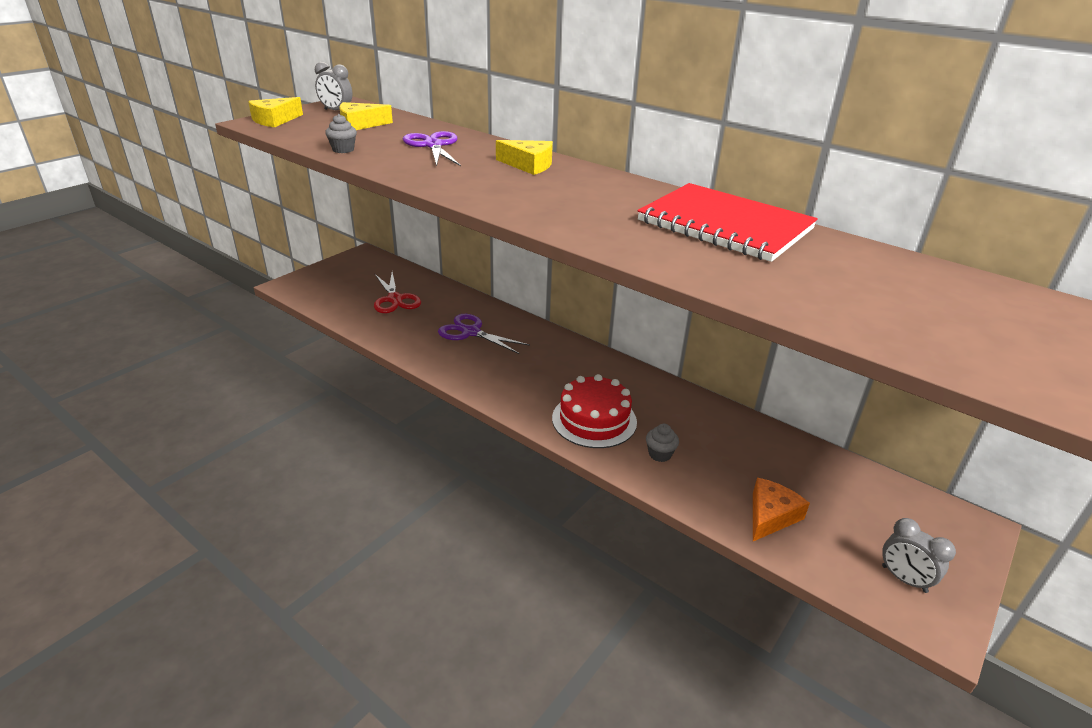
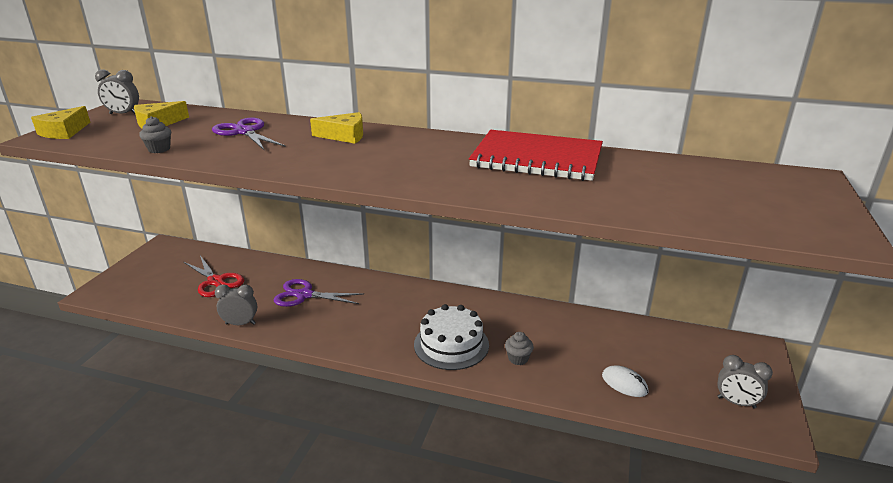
camera: 20 degrees left, 5 degrees down
red cake [552,374,637,448] -> white cake [414,304,489,370]
orange cheese [753,478,810,541] -> white mouse [602,365,648,397]
none -> grey clock [215,284,257,325]

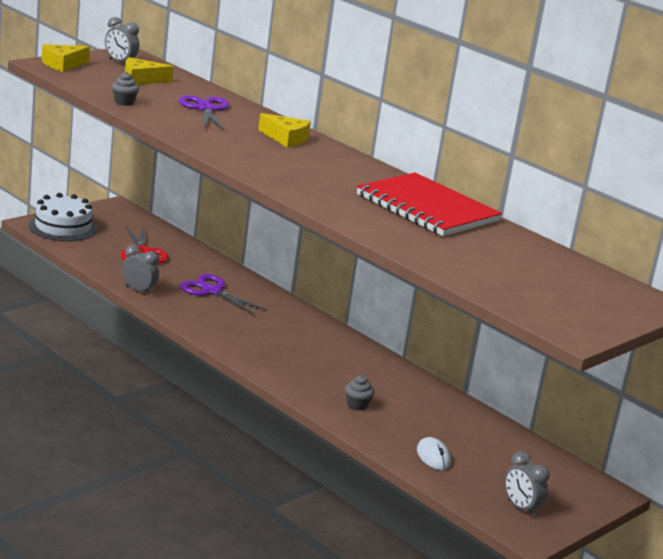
camera: 25 degrees right, 5 degrees down
white cake [414,304,489,370] -> white cake moved to [29,193,97,241]

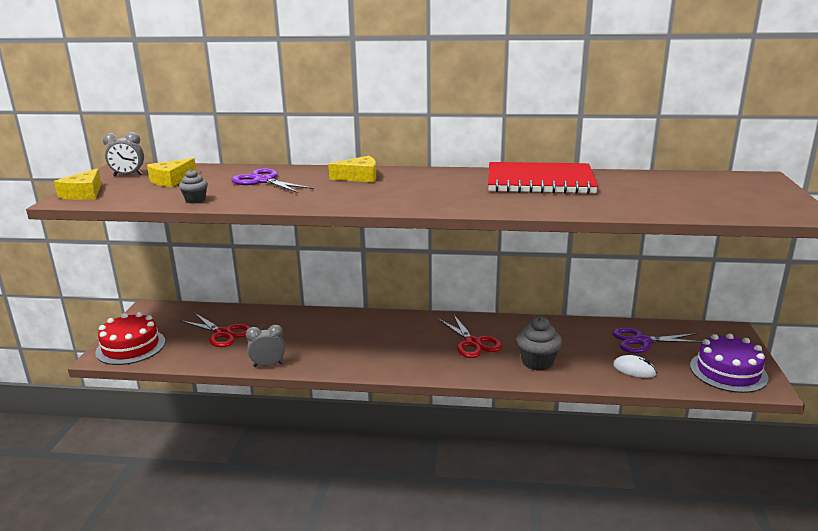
camera: 35 degrees left, 0 degrees up
white cake [29,193,97,241] -> red cake [95,312,165,365]
purple scissors [180,274,268,315] -> purple scissors moved to [612,328,702,353]
grey cupcake [345,375,375,411] -> grey cupcake [517,316,562,371], size x1.74
grey clock [505,451,549,517] -> purple cake [690,334,769,393]
none -> red scissors [438,314,502,358]

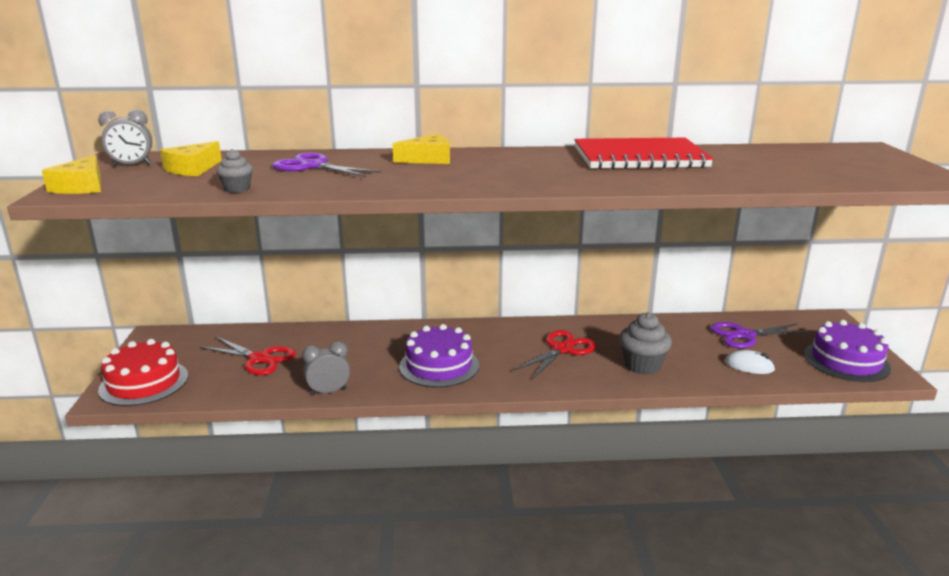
camera: 10 degrees left, 0 degrees up
red scissors [438,314,502,358] -> red scissors turned 105 degrees counterclockwise [513,330,597,379]
none -> purple cake [399,324,479,388]

